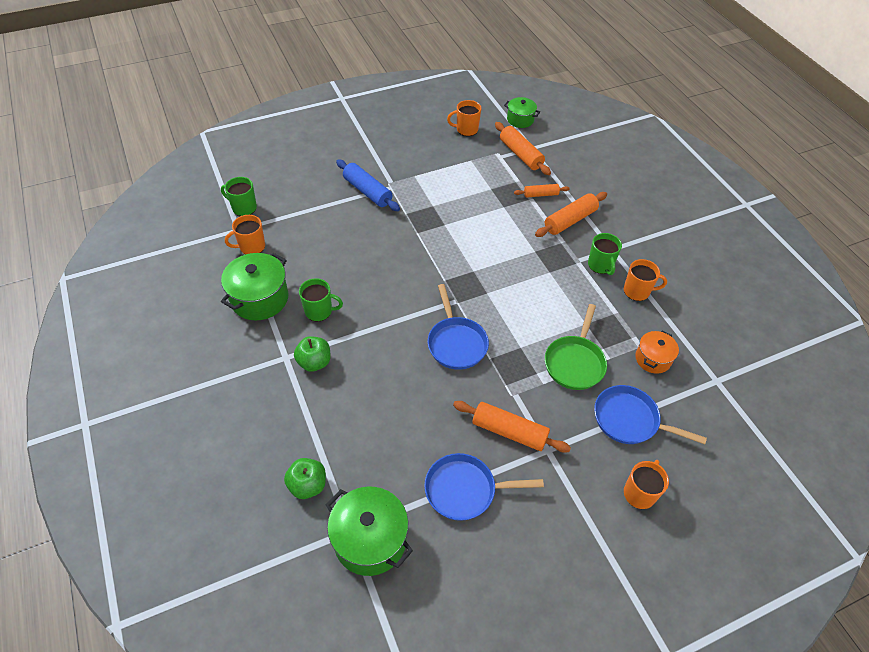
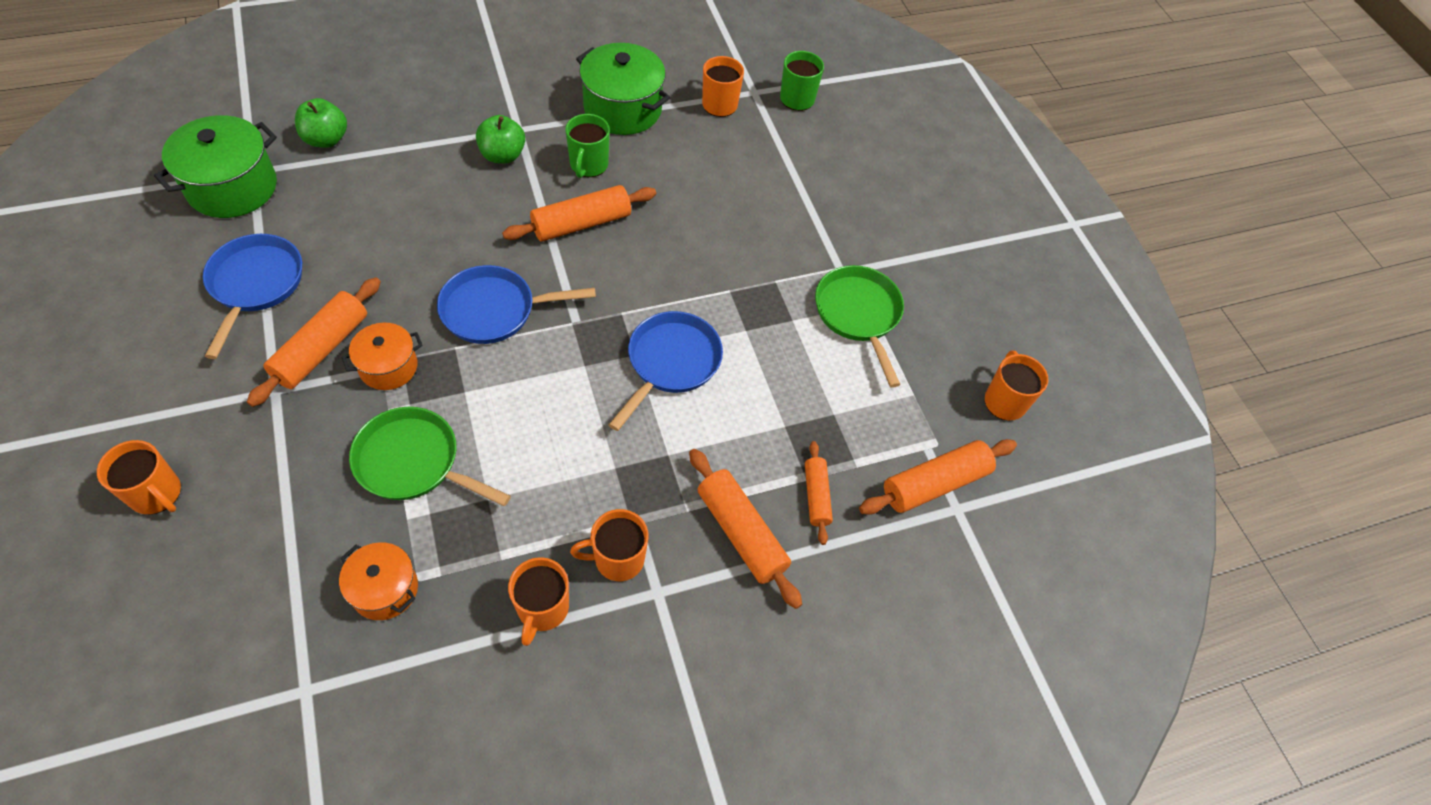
camera: 90 degrees right, 5 degrees up
blue rolling pin [336,160,400,211] -> none
green pot [504,97,540,128] -> none
green mug [588,233,622,275] -> orange mug [570,509,648,581]
blue pan [594,385,707,444] -> blue pan moved to [609,311,723,431]
none -> orange pot [341,323,423,390]
none -> orange rolling pin [502,185,656,241]
none -> green pan [815,265,904,388]

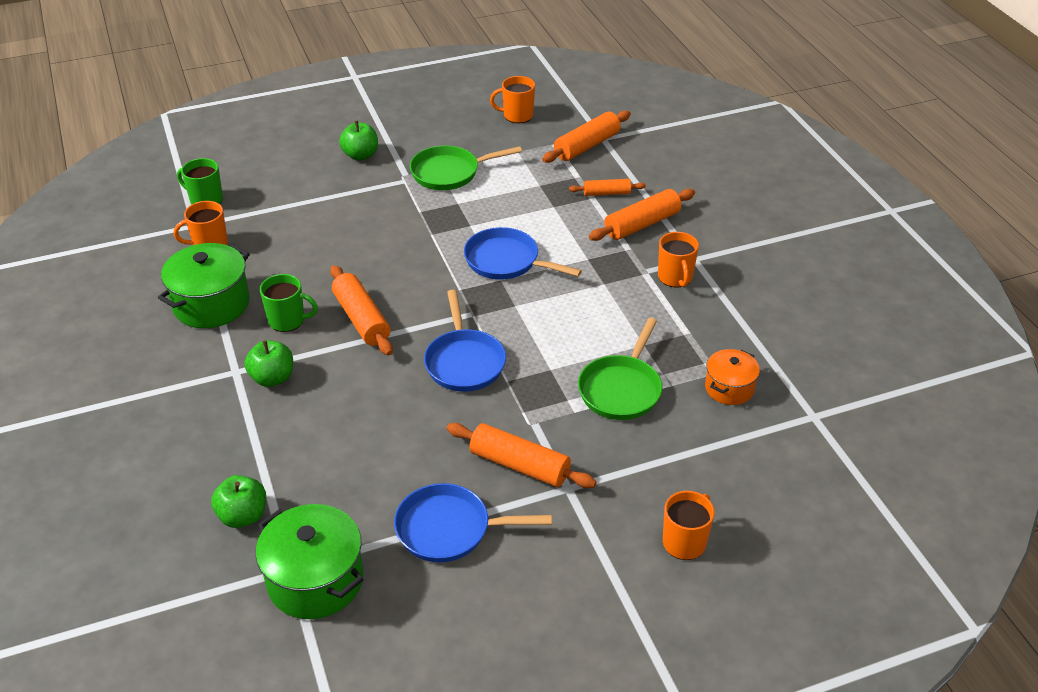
camera: 85 degrees left, 15 degrees down
orange pot [341,323,423,390] -> none
orange mug [508,557,569,646] -> none
orange rolling pin [859,439,1017,514] -> orange rolling pin turned 75 degrees clockwise [542,110,631,163]
none -> green apple [339,121,378,161]

